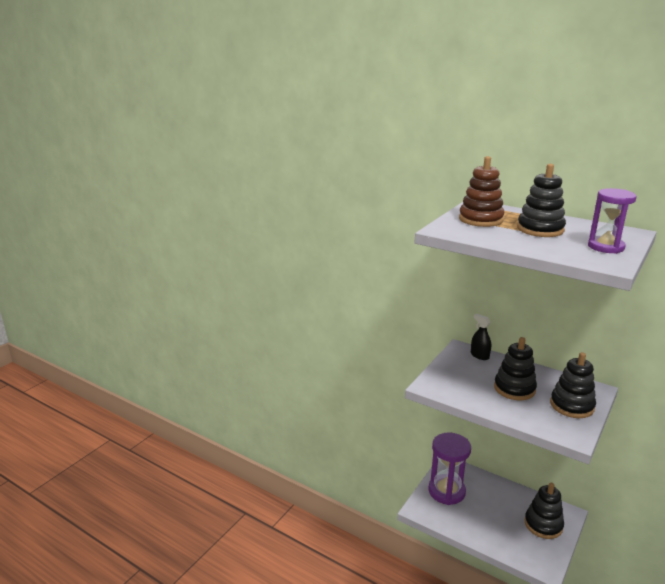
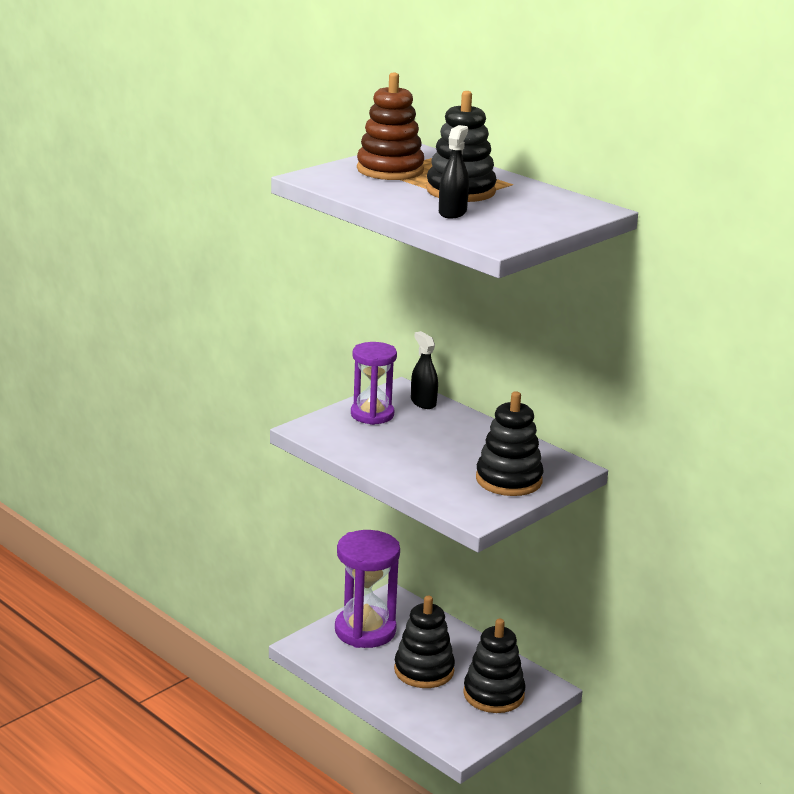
camera: 10 degrees right, 0 degrees up
black stacking toy [494,337,537,400] -> black stacking toy moved to [394,596,455,688]
purple hourglass [588,188,636,254] -> purple hourglass moved to [351,342,397,425]
none -> black spray bottle [439,125,469,218]

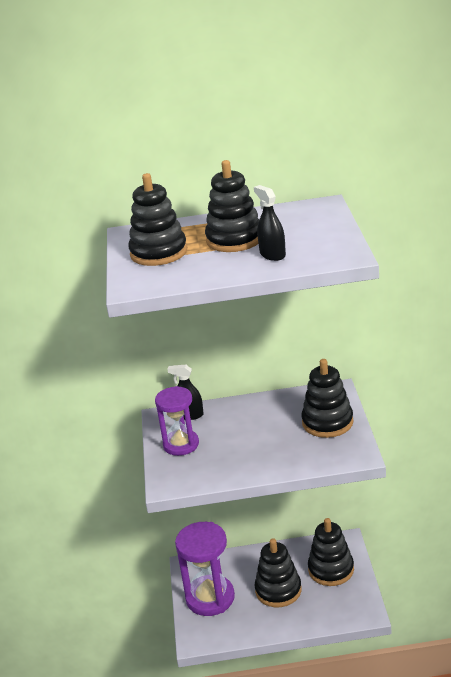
camera: 45 degrees left, 5 degrees up
brown stacking toy [357,72,424,180] -> black stacking toy [128,173,187,266]

